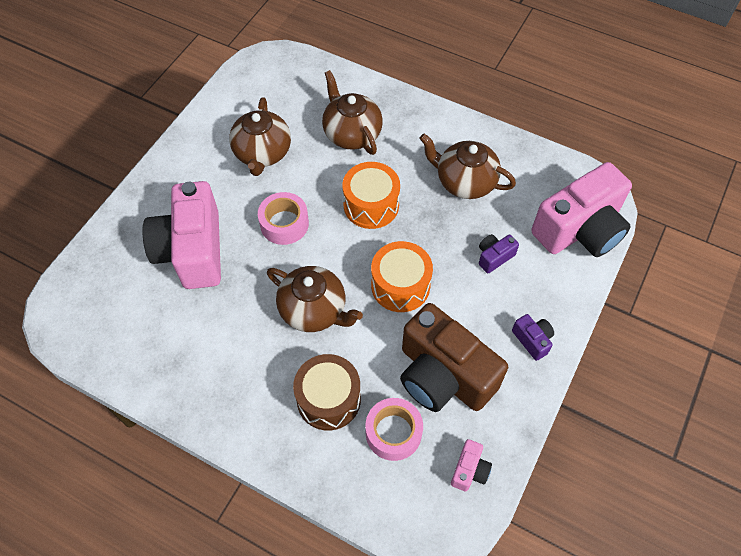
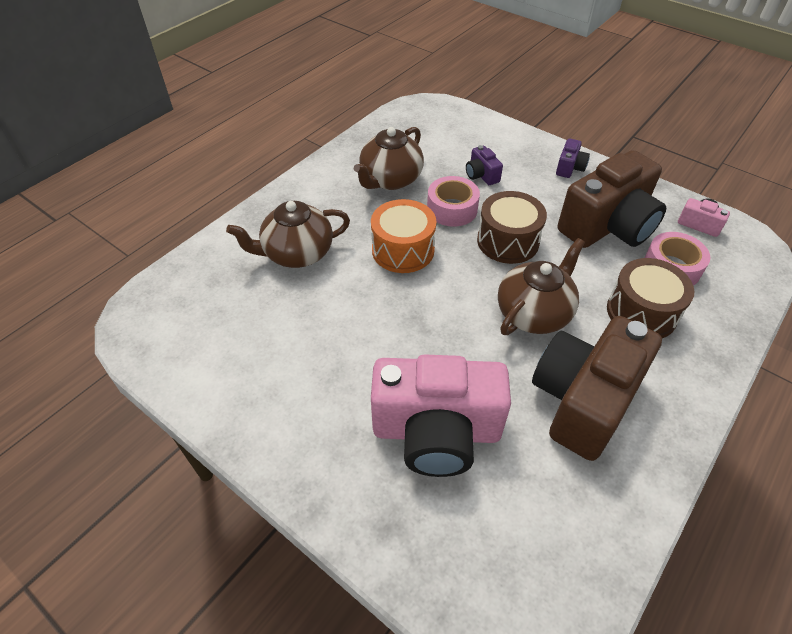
camera: 80 degrees left, 10 degrees down
brown teapot [229,97,291,176] -> none
pink tape [258,192,309,245] -> pink tape moved to [427,176,480,227]
orange drum [371,241,433,312] -> brown drum [477,191,547,264]
purple camera [512,314,554,361] -> purple camera turned 135 degrees clockwise [556,138,590,178]
pink camera [531,162,632,257] -> none
none -> brown camera [532,316,662,461]

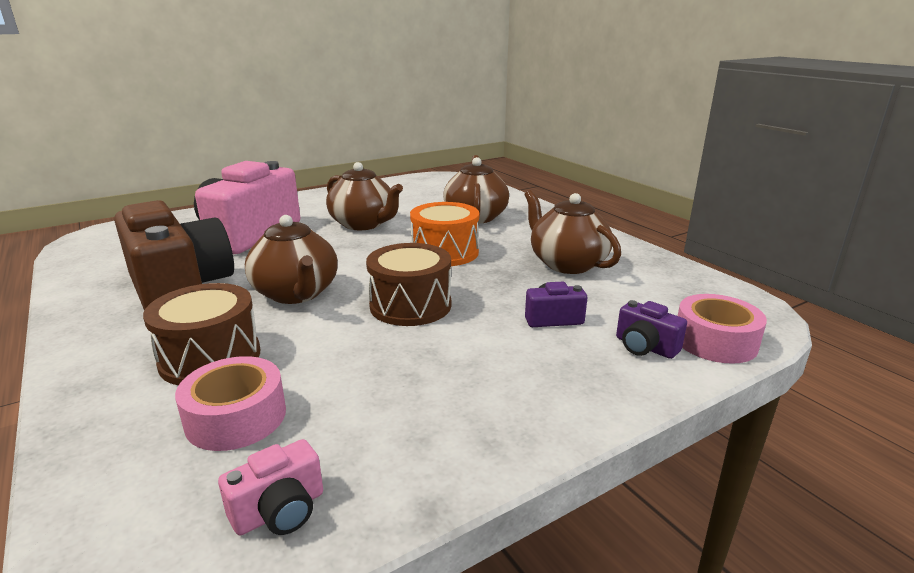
camera: 110 degrees right, 25 degrees down
pink tape [427,176,480,227] -> pink tape moved to [678,294,767,364]
purple camera [556,138,590,178] -> purple camera moved to [616,300,687,359]
brown camera [558,150,666,248] -> none
none -> brown teapot [326,162,403,230]

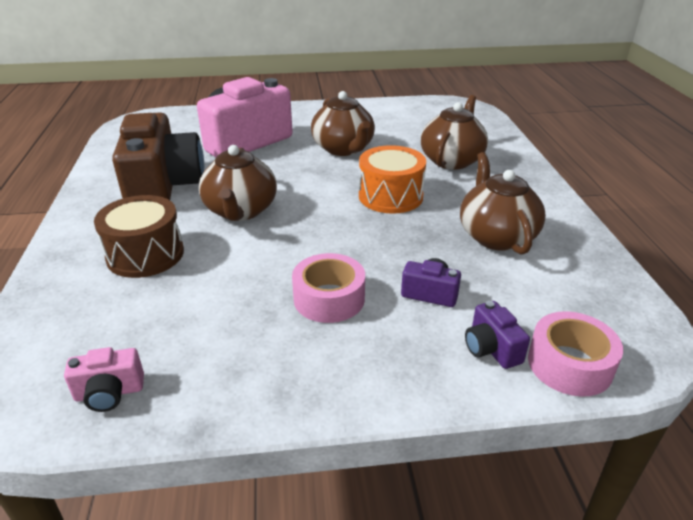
camera: 25 degrees right, 10 degrees up
pink tape [175,356,286,451] -> pink tape moved to [292,253,365,323]
brown drum [366,243,451,326] -> none

